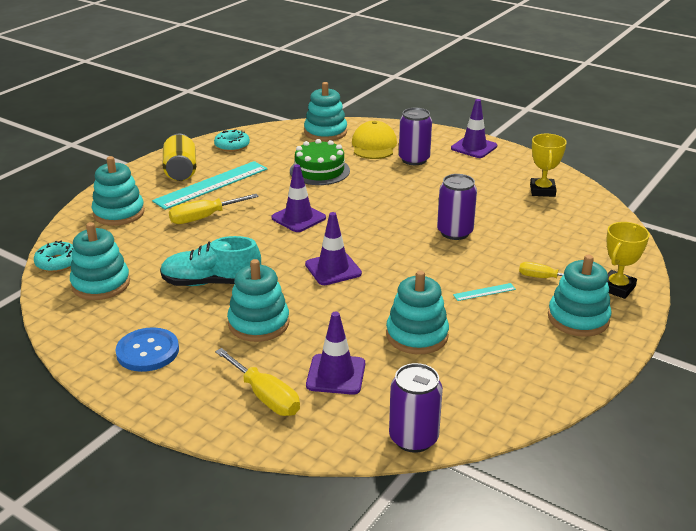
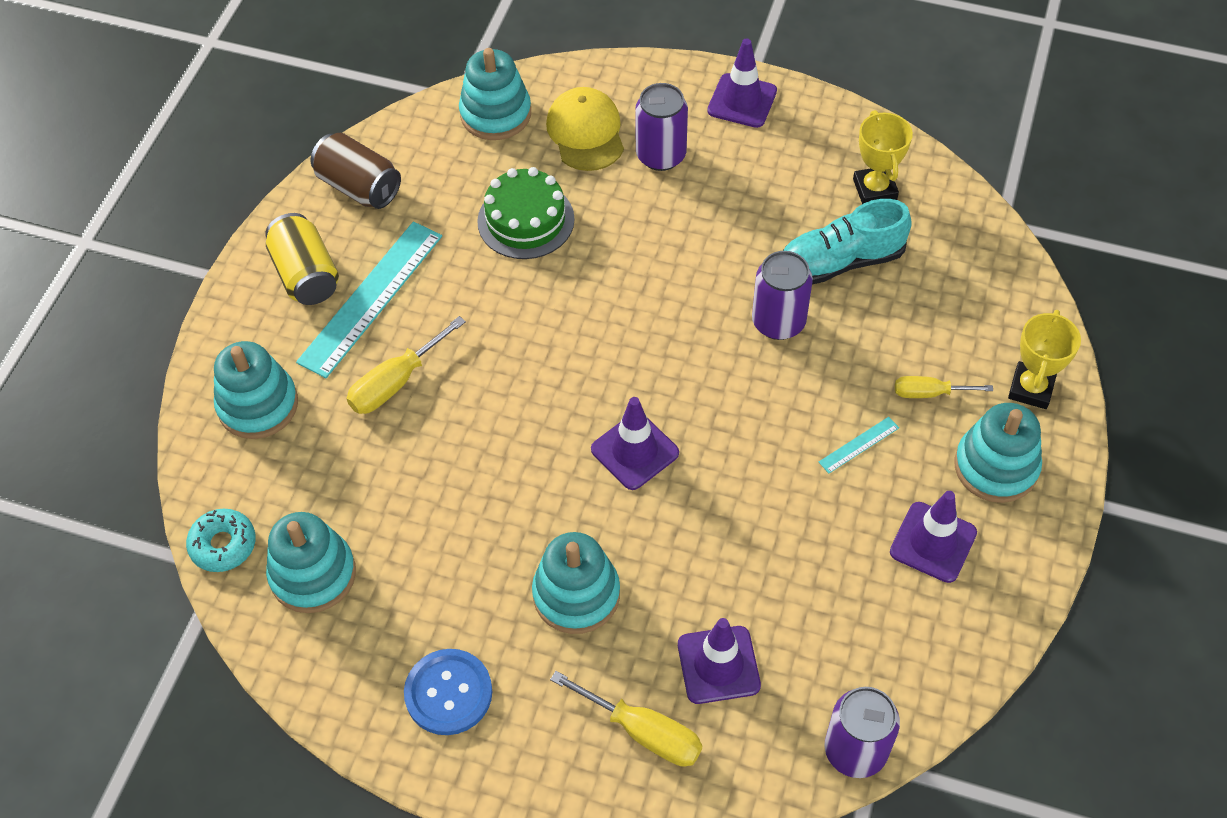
camera: 15 degrees left, 25 degrees up
turquoise shoe [160,236,261,286] -> turquoise shoe moved to [783,199,912,285]
turquoise donut [214,129,250,152] -> brown can [311,133,401,209]
purple traffic cone [271,164,326,232] -> purple traffic cone moved to [890,491,977,583]
turquoise stacking toy [386,270,449,354] -> none

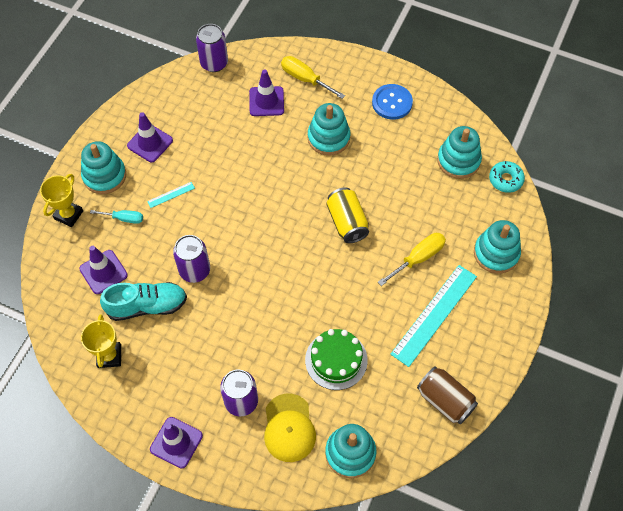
camera: 175 degrees left, 5 degrees up
yellow can [265,213,339,305] -> yellow can moved to [326,187,369,243]
purple traffic cone [591,397,679,490] -> purple traffic cone moved to [79,246,128,294]
yellow screwdriver [895,376,993,398] -> turquoise screwdriver [90,210,143,224]

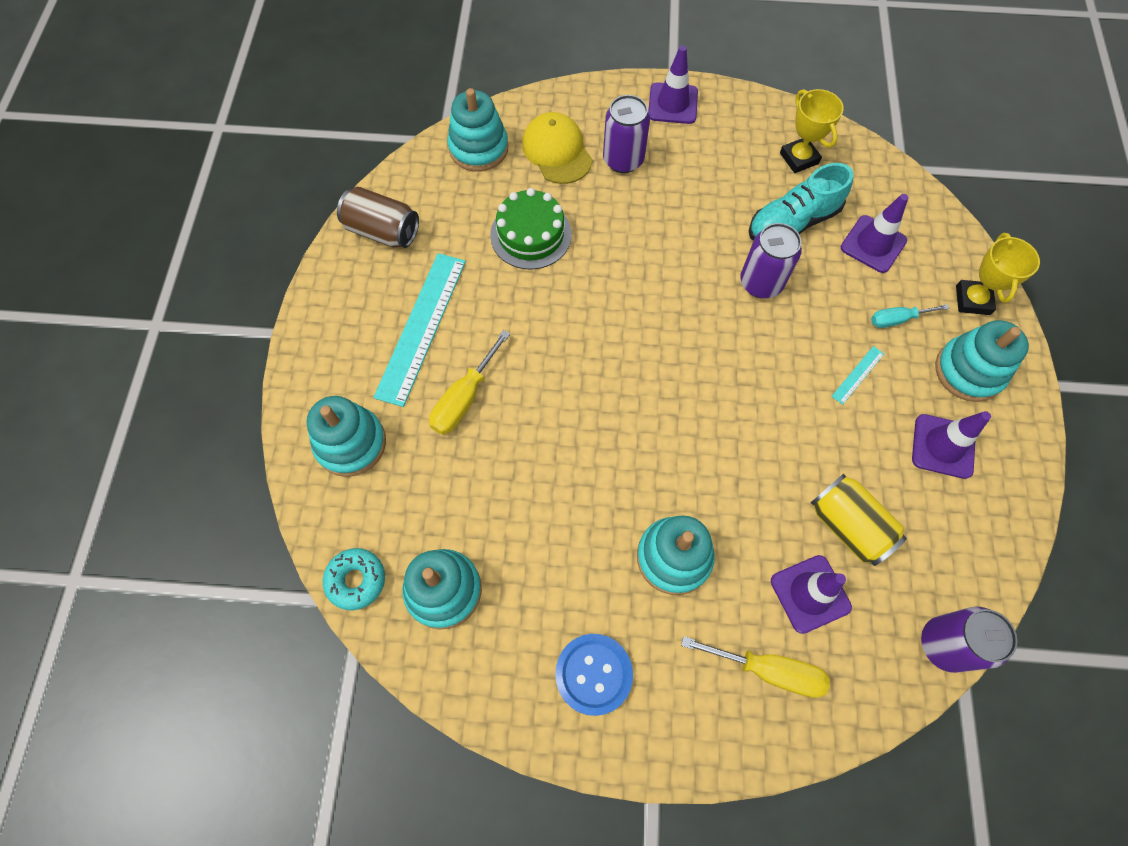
camera: 160 degrees right, 5 degrees up
yellow can [326,187,369,243] -> yellow can moved to [811,473,907,566]

